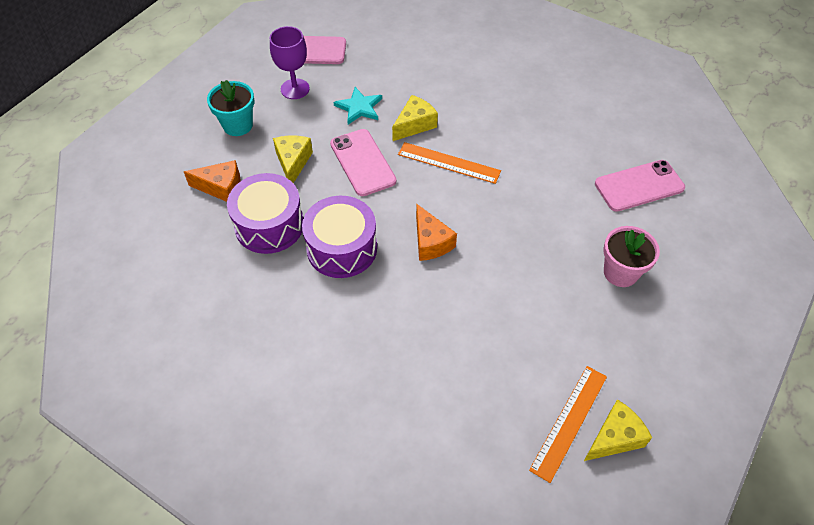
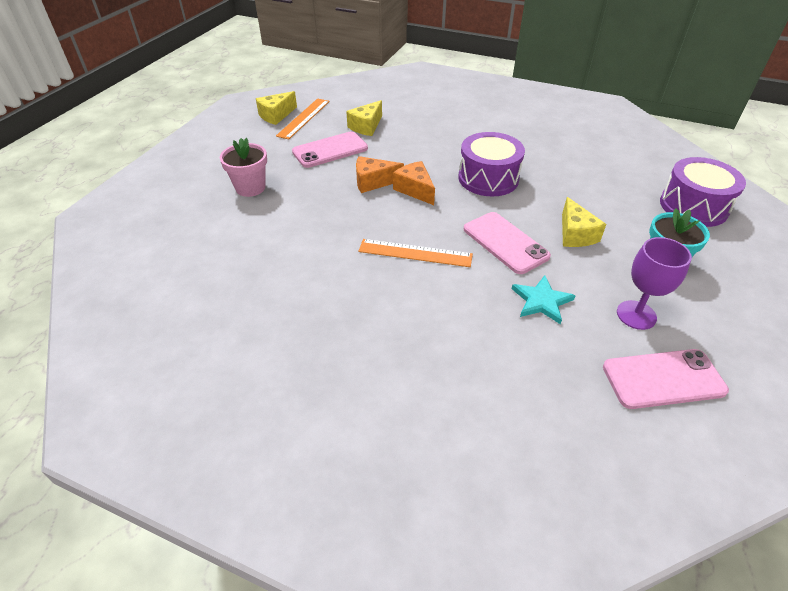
camera: 170 degrees right, 10 degrees down
orange cheese [184,160,240,202] -> orange cheese moved to [356,156,404,193]
purple drum [227,173,303,254] -> purple drum moved to [660,157,746,227]
yellow cheese [392,95,438,141] -> yellow cheese moved to [346,100,382,136]
pink phone [595,160,685,212] -> pink phone moved to [292,131,368,168]

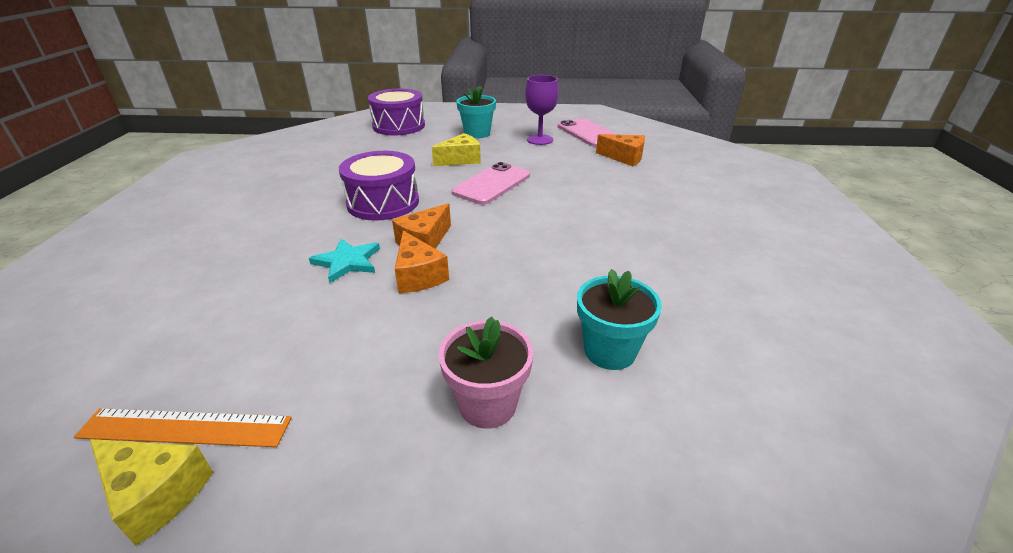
camera: 110 degrees left, 10 degrees down
pink phone [292,131,368,168] -> none
yellow cheese [346,100,382,136] -> none
orange ruler [358,239,473,267] -> none
turquoise star [512,275,576,324] -> turquoise star moved to [309,239,380,283]
none -> turquoise flower pot [577,269,662,370]
none -> orange cheese [596,134,645,166]

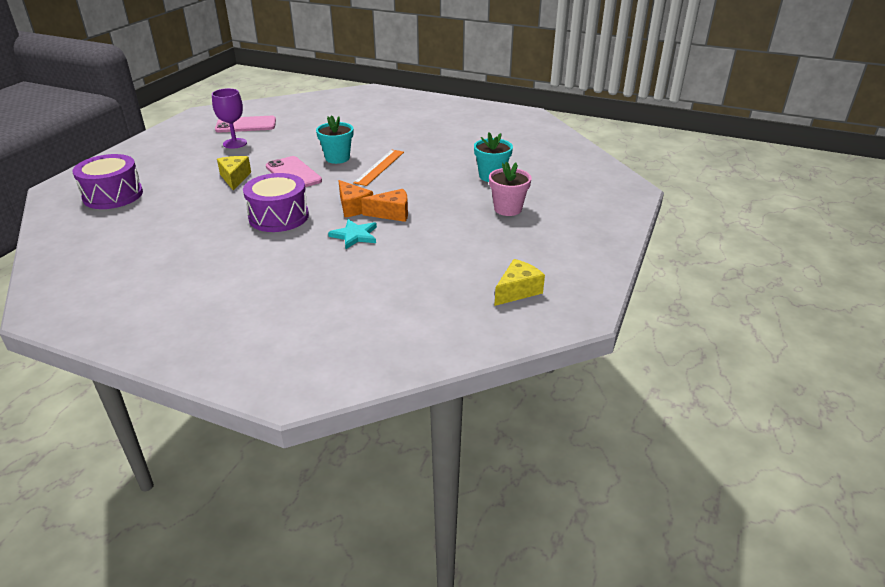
camera: 70 degrees left, 0 degrees up
orange ruler [74,408,292,447] -> orange ruler moved to [353,150,404,186]
turquoise flower pot [456,86,496,139] -> turquoise flower pot moved to [316,115,353,164]
orange cheese [596,134,645,166] -> none

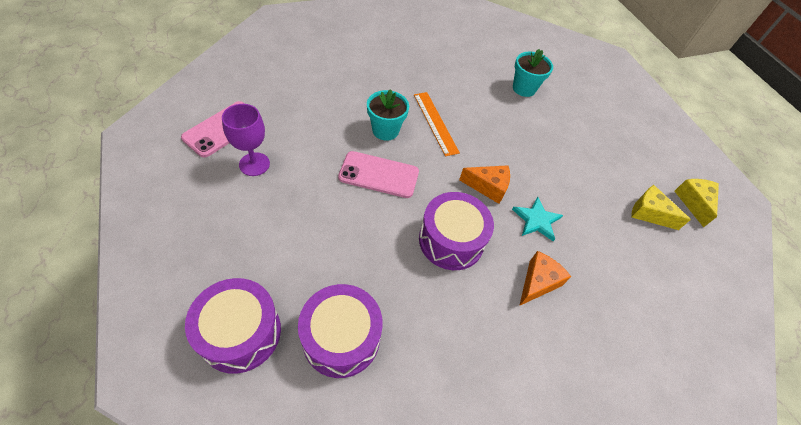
camera: 50 degrees left, 20 degrees up
yellow cheese [217,156,251,191] -> yellow cheese moved to [631,185,691,230]
orange cheese [361,189,408,222] -> orange cheese moved to [519,251,571,306]
pink flower pot [489,162,531,216] -> none
none -> purple drum [298,284,383,378]

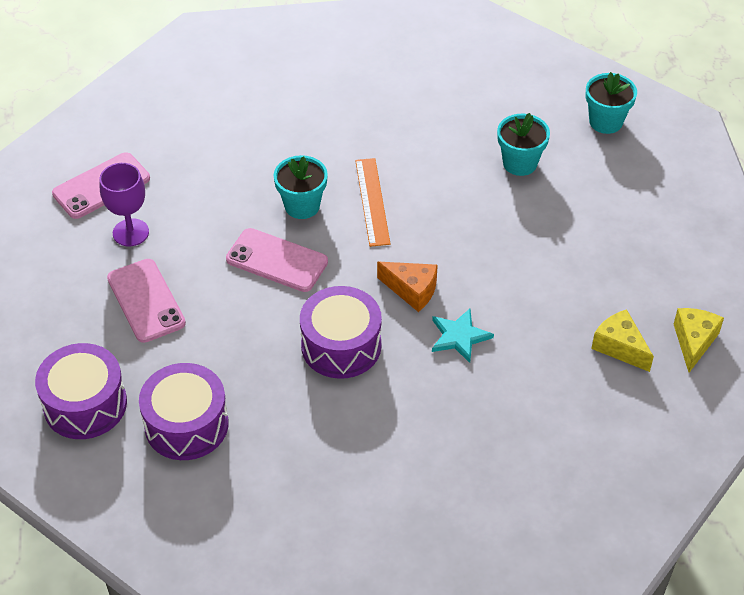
camera: 20 degrees right, 5 degrees down
orange cheese [519,251,571,306] -> none
none -> pink phone [107,259,186,343]
none -> turquoise flower pot [586,72,637,134]

